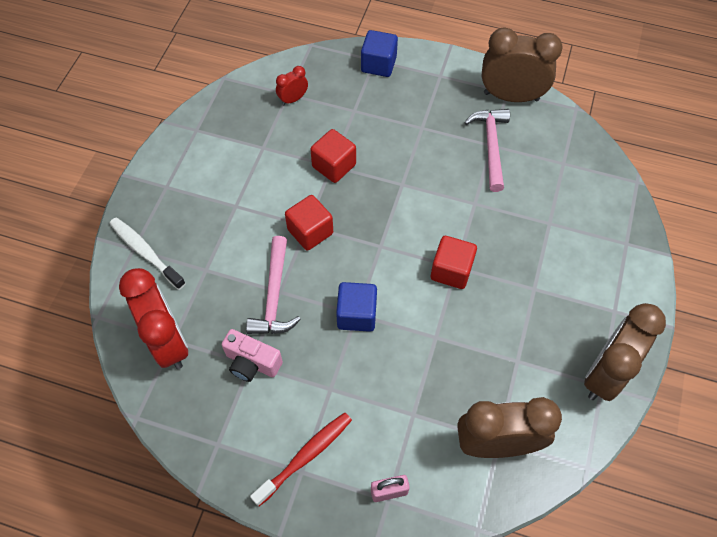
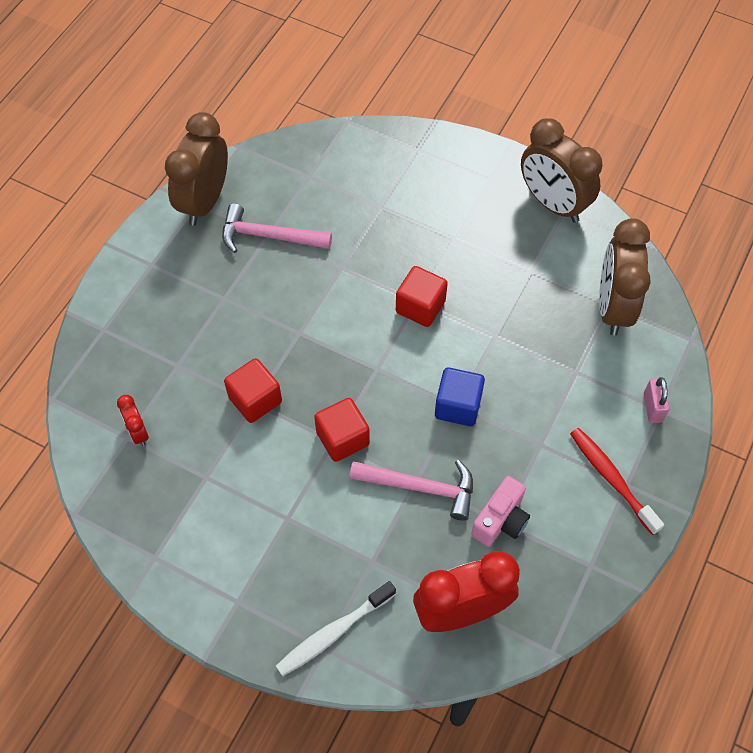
camera: 80 degrees left, 0 degrees up
blue cube [361,30,398,77] -> none

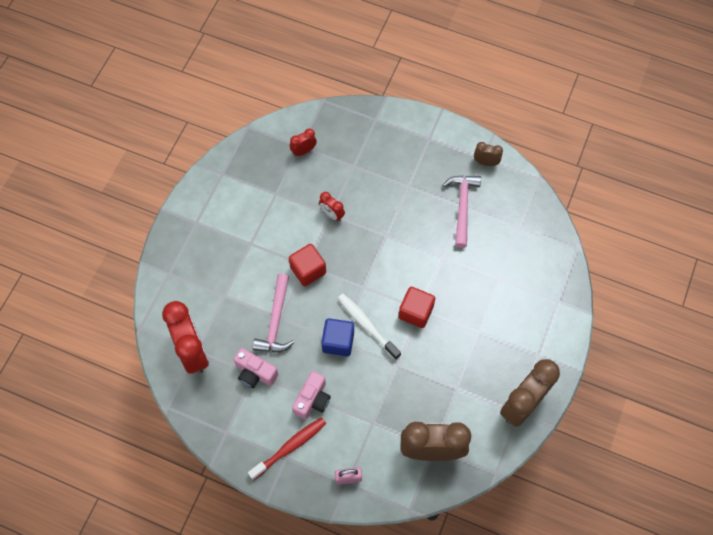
camera: 85 degrees right, 5 degrees up
brown clock [165,112,228,226] -> brown clock [474,142,503,166], size x0.47
red cube [224,358,282,423] -> red clock [319,192,345,221]
white toothbrush [276,581,396,676] -> white toothbrush moved to [338,294,401,360]
none -> pink camera [292,371,331,420]

